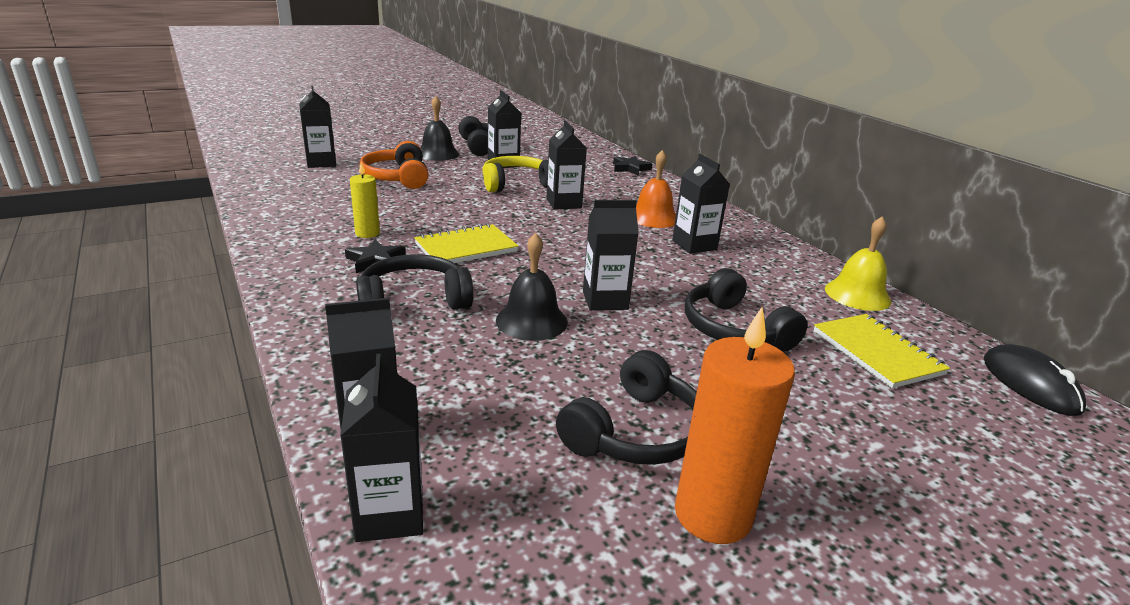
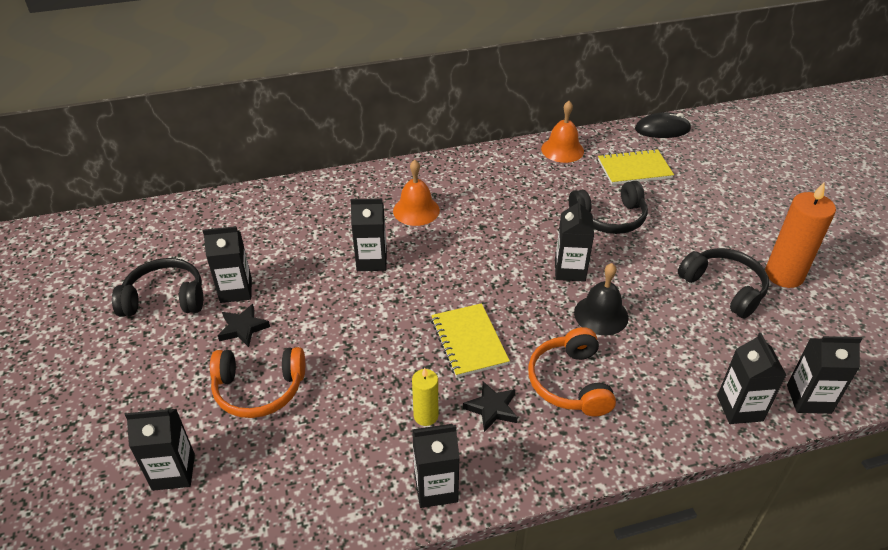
camera: 75 degrees left, 15 degrees up
black headphones [356,254,473,310] -> orange headphones [528,327,616,416]
black bell [420,96,459,161] -> none
yellow headphones [482,156,548,192] -> none
black star [613,156,652,176] -> black star moved to [218,304,270,347]
black carton [672,154,730,254] -> black carton moved to [412,424,460,508]
yellow bell [825,216,892,311] -> orange bell [541,101,584,163]

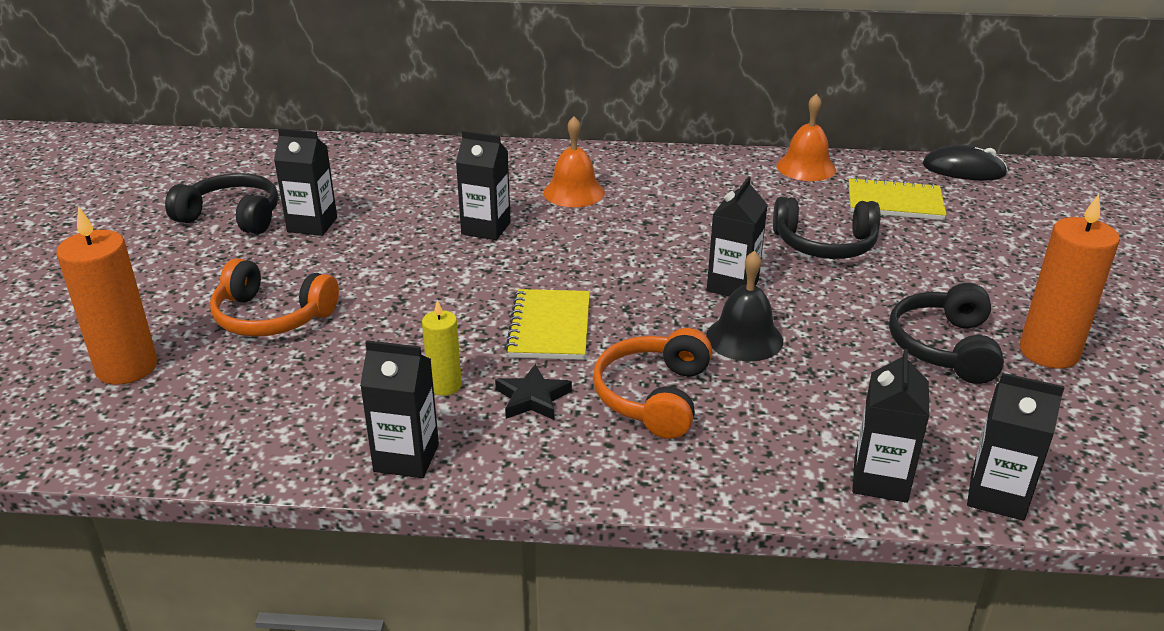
camera: 20 degrees right, 10 degrees down
black carton [125,409,195,491] -> orange candle [56,206,157,385]
black star [218,304,270,347] -> none
black headphones [678,248,769,319] -> black headphones turned 150 degrees counterclockwise [889,283,1004,384]

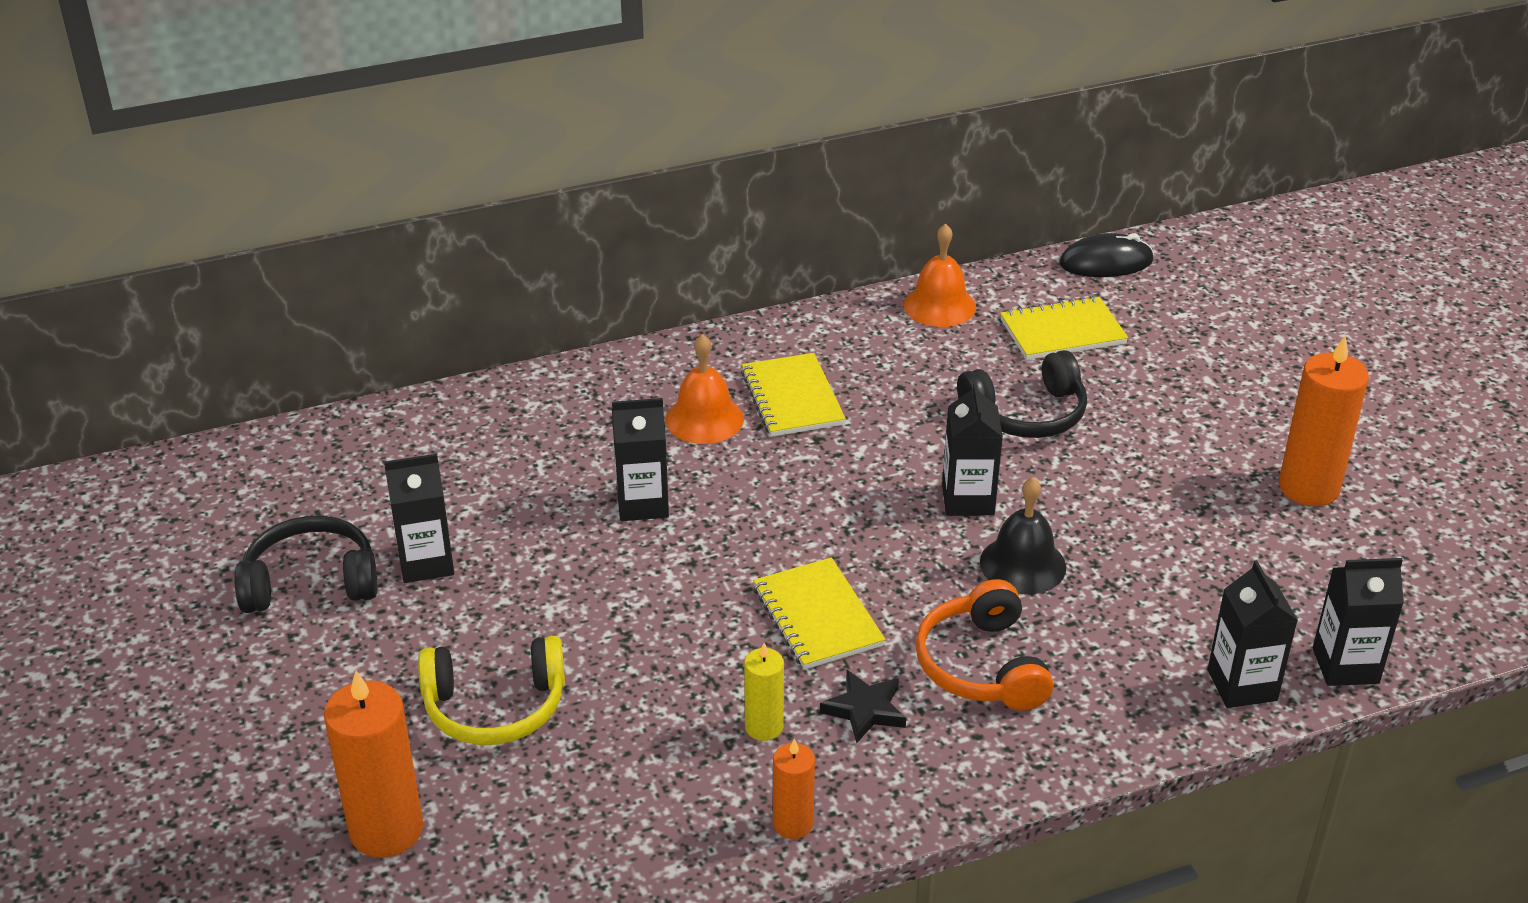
camera: 25 degrees left, 5 degrees up
orange headphones [210,258,339,337] -> yellow headphones [418,636,565,745]
black carton [360,340,439,478] -> orange candle [773,739,815,839]
black headphones [889,283,1004,384] -> none
none -> yellow notebook [741,353,846,437]

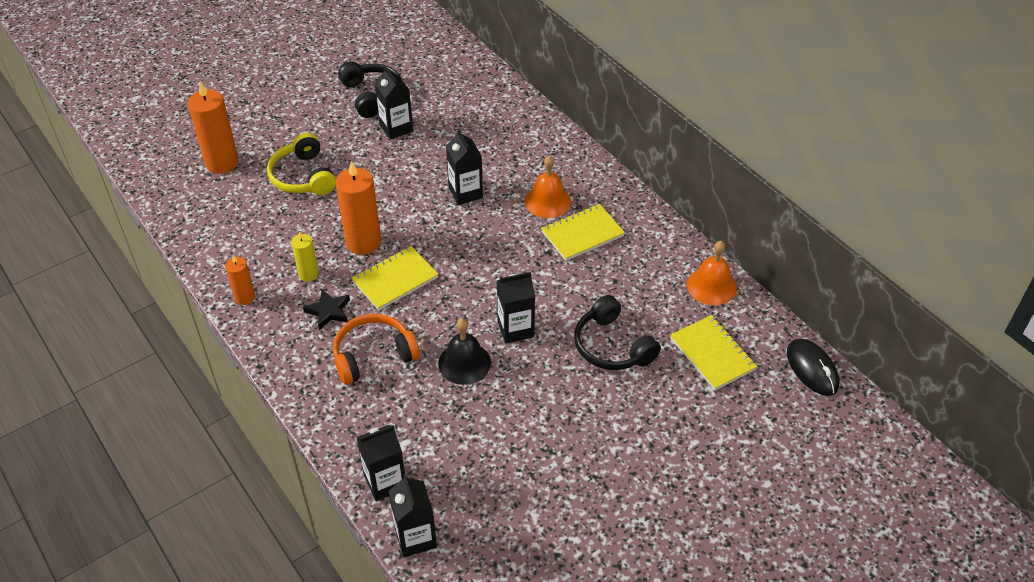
camera: 75 degrees right, 10 degrees up
orange candle [1279,336,1369,506] -> orange candle moved to [336,161,381,255]

